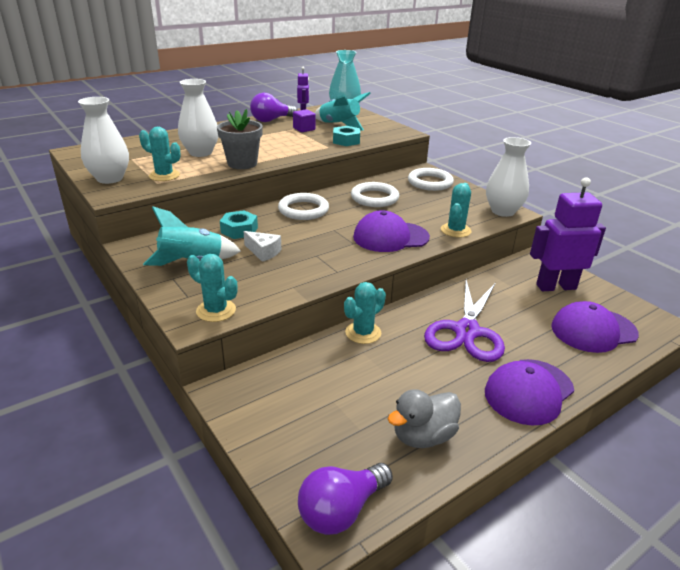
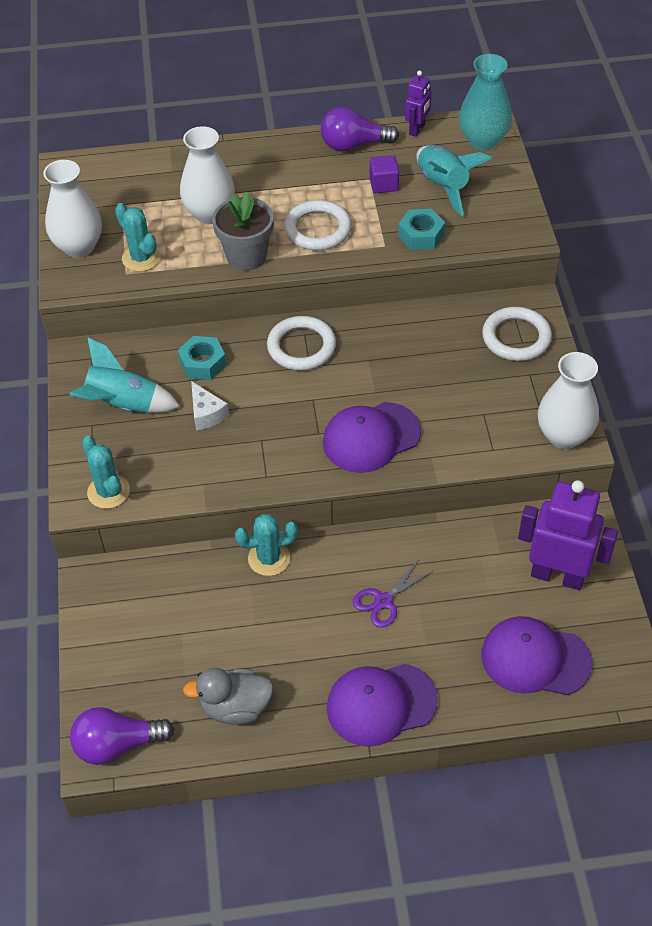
camera: 30 degrees right, 20 degrees up
white ring [351,182,399,207] -> white ring moved to [284,200,351,250]
purple cap [353,210,430,252] -> purple cap turned 45 degrees counterclockwise [323,402,421,473]
purple scissors [424,280,505,362] -> purple scissors [353,559,433,628], size x0.51
turquoise cactus [441,183,471,238] -> none

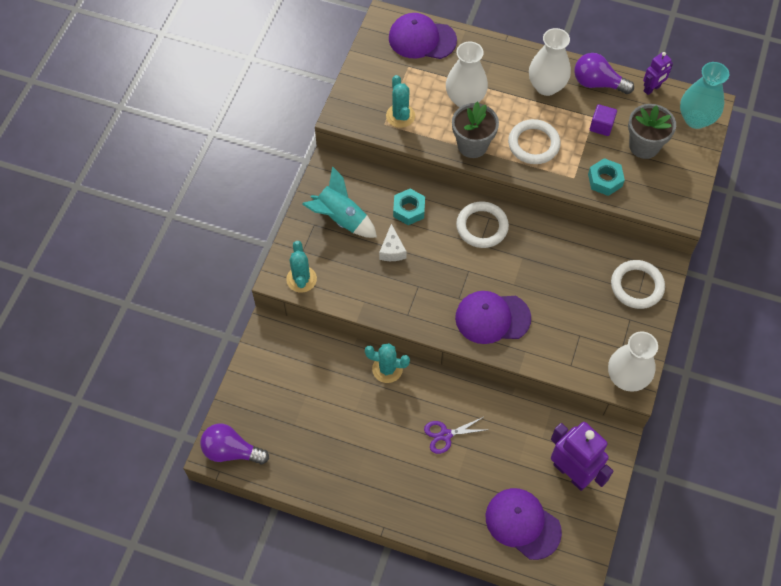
camera: 25 degrees right, 10 degrees up
white vase [43,160,102,258] -> white vase moved to [529,28,571,96]
grey duck [183,668,274,725] -> none
purple cap [327,664,438,747] -> purple cap moved to [389,13,457,59]
turquoise rocket [416,145,492,216] -> grey flower pot [628,104,676,159]

